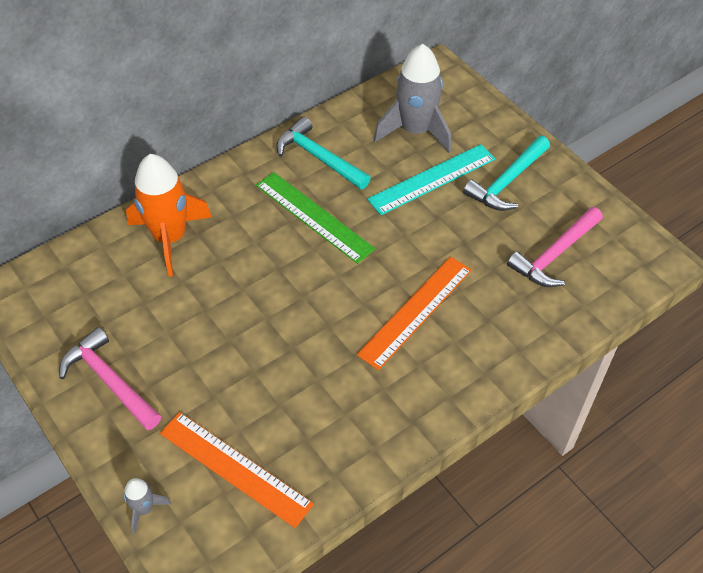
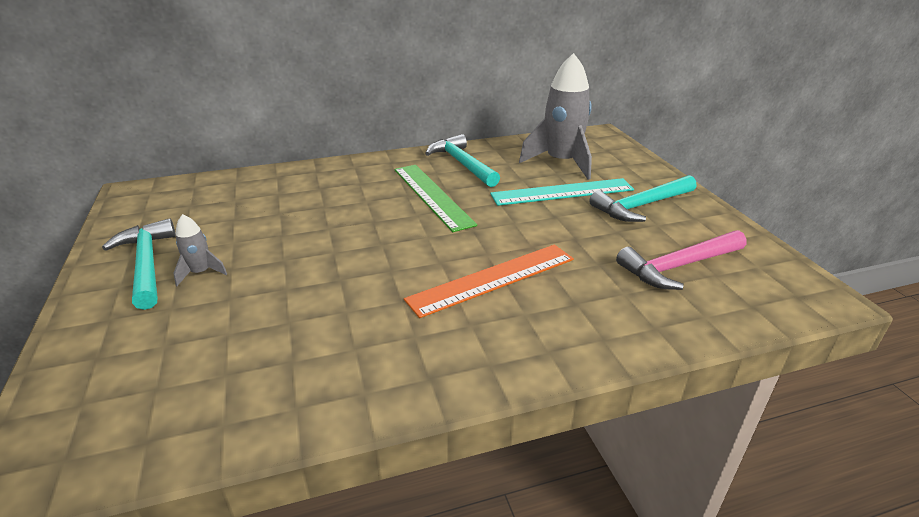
camera: 20 degrees right, 20 degrees down
pink hammer [59,327,161,430] -> turquoise hammer [102,218,176,310]
grey rocket [124,478,171,534] -> grey rocket moved to [173,214,227,286]
orange rocket [126,154,212,277] -> none
orange ruler [160,412,314,528] -> none

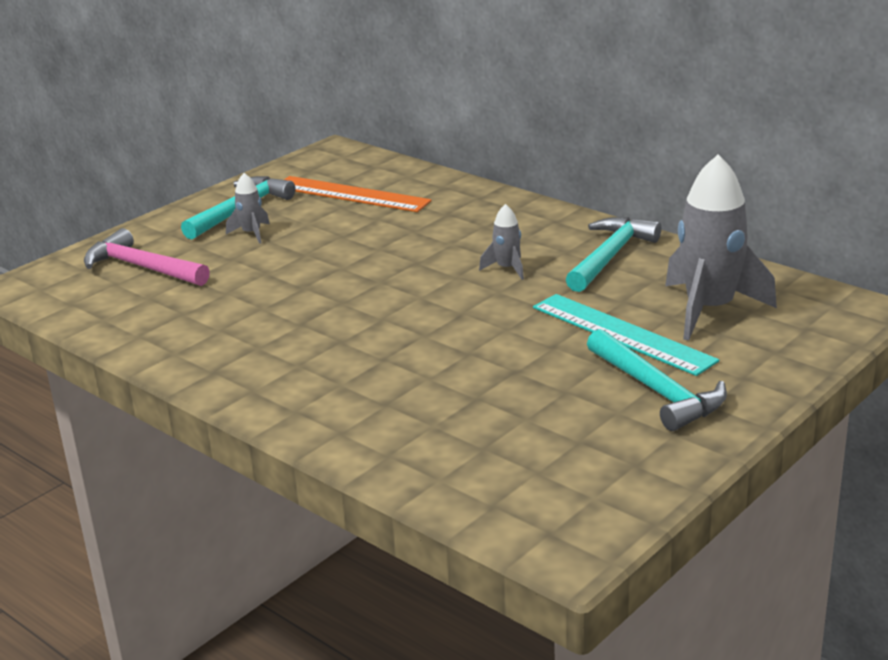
camera: 60 degrees right, 5 degrees down
green ruler [394,165,477,232] -> grey rocket [479,204,524,280]
orange ruler [404,245,574,318] -> orange ruler moved to [284,176,432,212]
turquoise hammer [589,175,696,222] -> turquoise hammer turned 150 degrees counterclockwise [587,329,727,431]
pink hammer [616,230,747,290] -> pink hammer moved to [84,228,210,286]

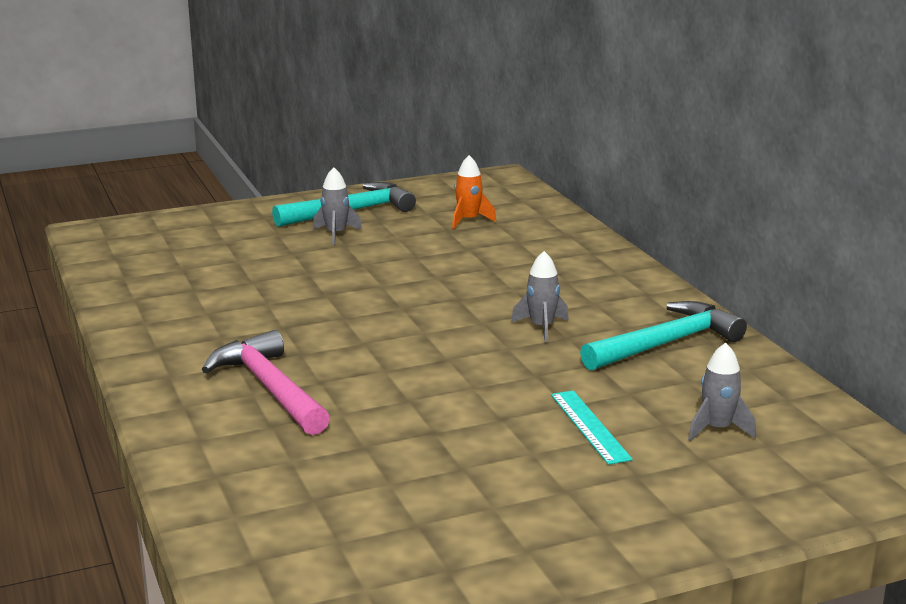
camera: 25 degrees right, 5 degrees down
pink hammer [84,228,210,286] -> pink hammer moved to [202,330,330,435]
orange ruler [284,176,432,212] -> orange rocket [452,155,496,229]
turquoise ruler [533,294,719,376] -> turquoise ruler [551,391,633,465], size x0.57
turquoise hammer [587,329,727,431] -> none
grey rocket [665,154,777,341] -> grey rocket [688,343,756,441], size x0.46

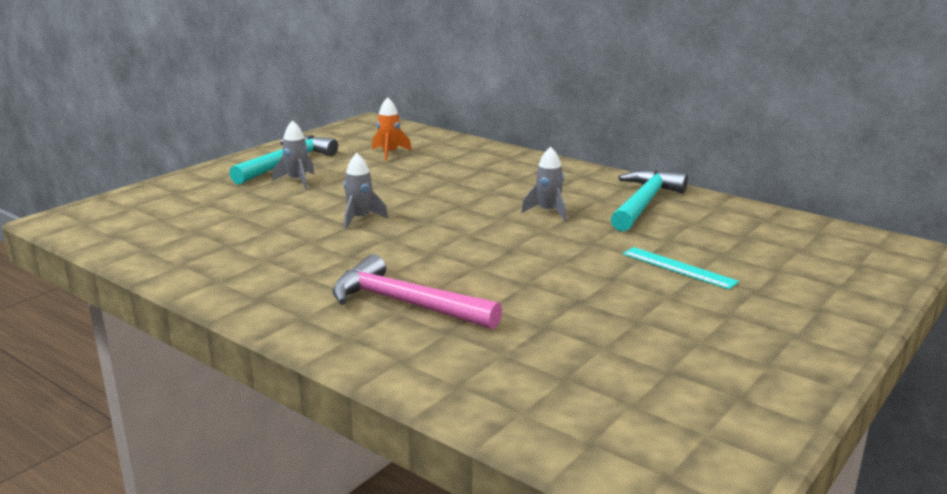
camera: 30 degrees left, 0 degrees up
grey rocket [688,343,756,441] -> grey rocket moved to [344,153,388,229]

